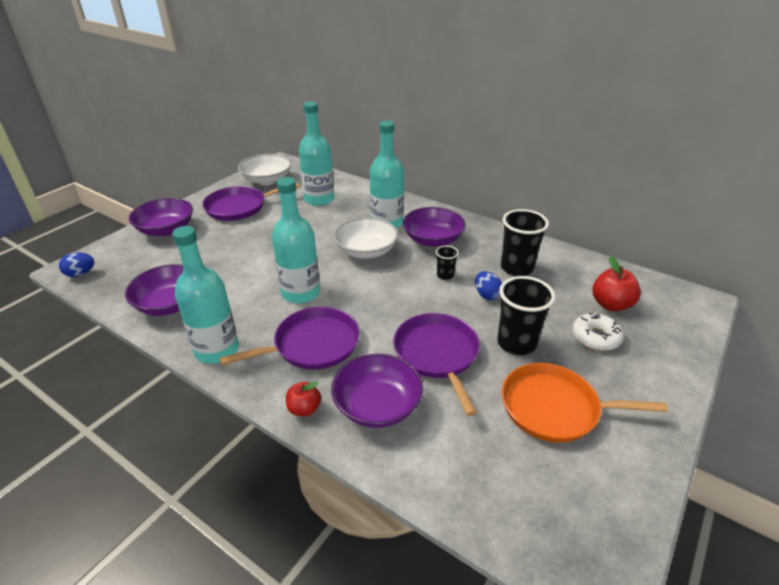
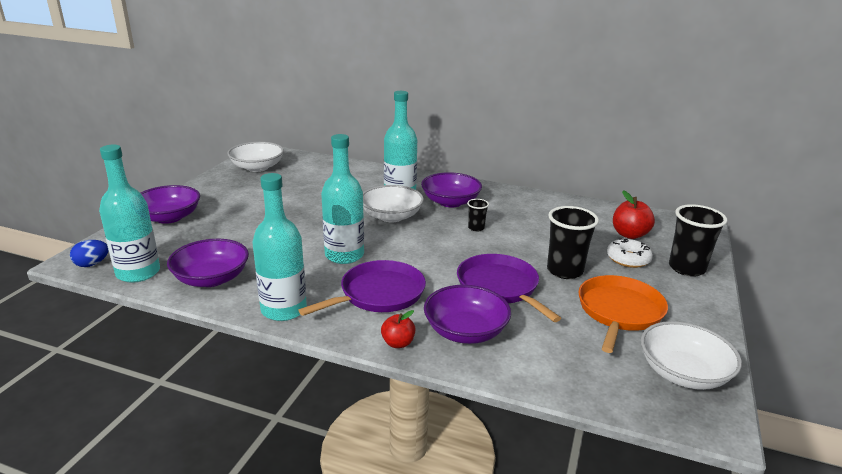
camera: 15 degrees left, 10 degrees down
purple pan [202,183,300,221] -> none
turquoise bottle [299,102,334,206] -> turquoise bottle moved to [99,145,160,283]
blue egg [475,271,502,300] -> none
black cup [501,209,549,276] -> black cup moved to [669,204,727,277]
orange pan [502,363,668,442] -> orange pan turned 120 degrees clockwise [578,275,668,353]
none -> white bowl [641,321,742,390]

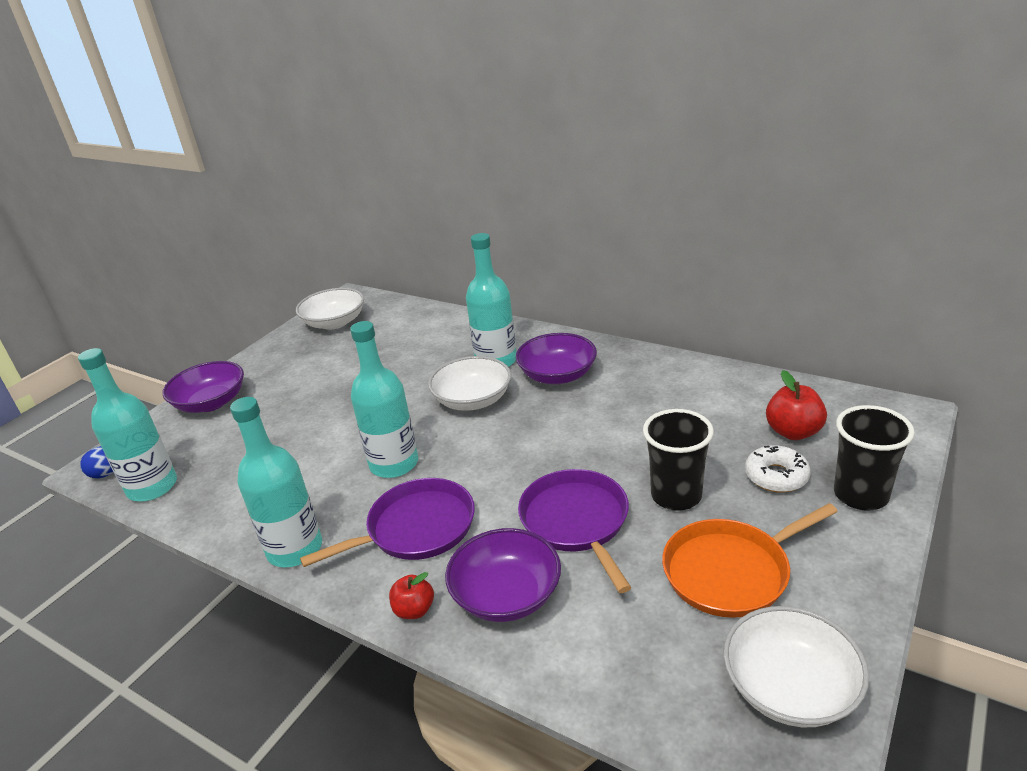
camera: 15 degrees right, 5 degrees up
purple bowl [167,239,249,287] -> none
black cup [467,199,489,232] -> none
orange pan [578,275,668,353] -> orange pan turned 150 degrees counterclockwise [662,503,838,618]

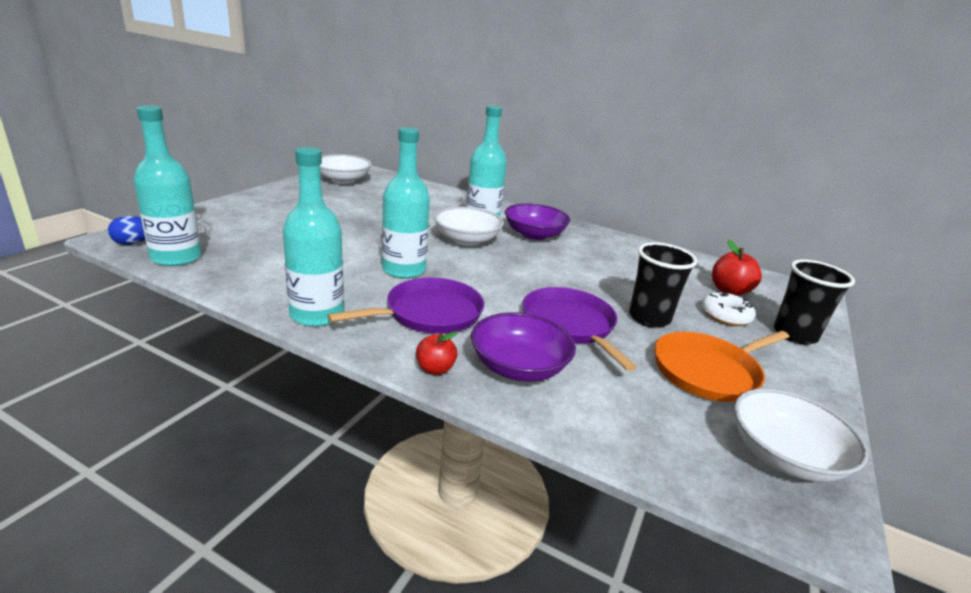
camera: 10 degrees left, 5 degrees down
purple bowl [162,361,244,413] -> none

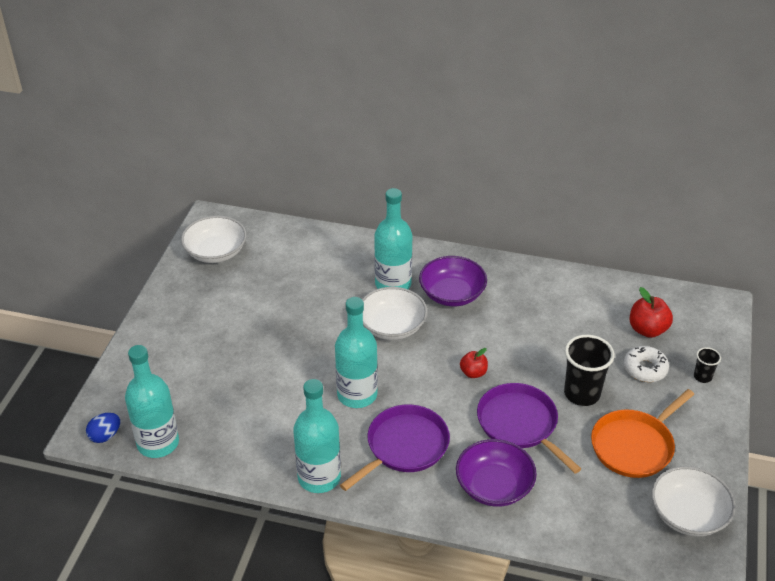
camera: 10 degrees left, 15 degrees up
red apple [416,331,458,375] -> red apple moved to [460,348,488,378]
black cup [774,259,855,345] -> black cup [694,347,721,383], size x0.51

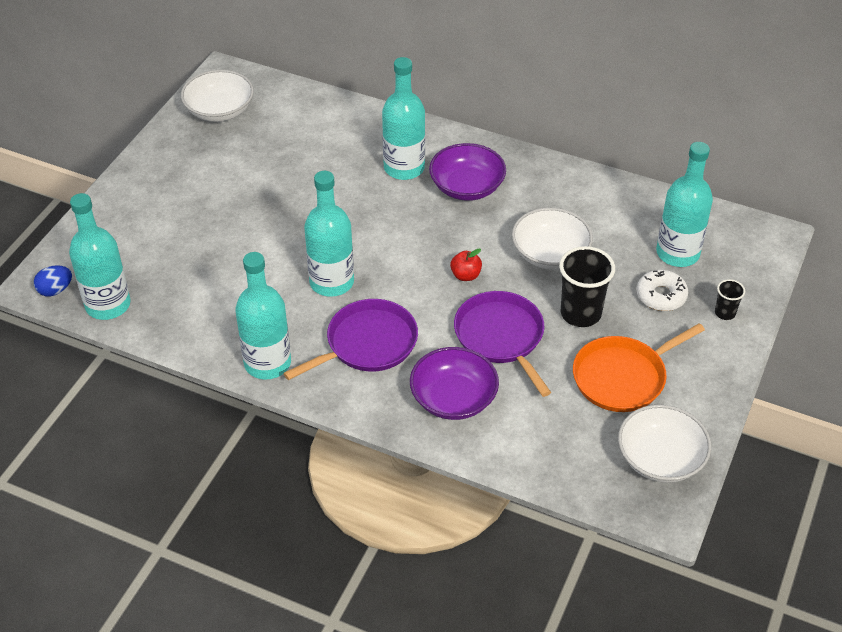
camera: 10 degrees right, 5 degrees up
white bowl [362,287,427,340] -> white bowl moved to [512,208,593,270]
red apple [630,287,673,338] -> turquoise bottle [656,142,713,267]

